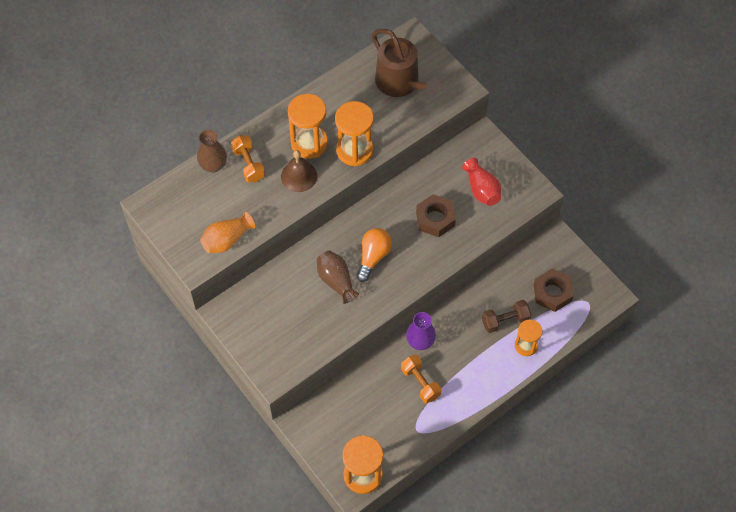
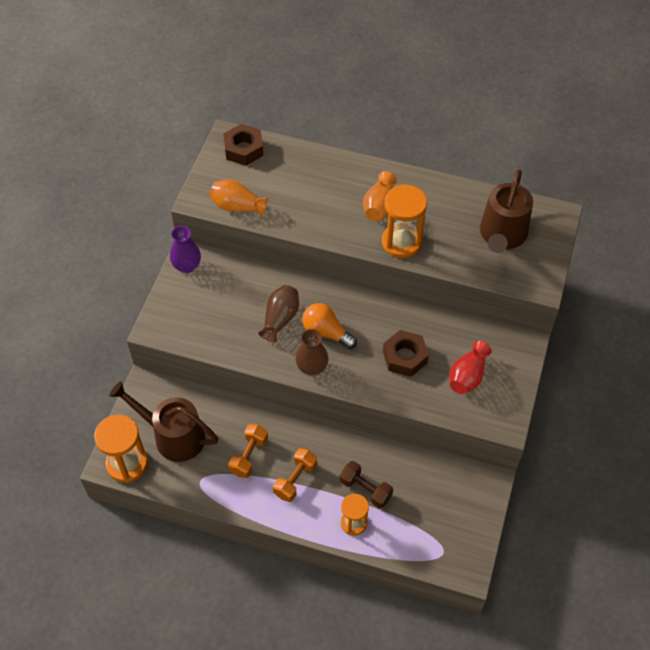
camera: 55 degrees right, 5 degrees down
brown vase [197,130,227,173] -> brown vase moved to [295,329,329,376]
orange dumbbell [231,135,265,182] -> orange dumbbell moved to [273,448,317,502]
brown bell [281,150,317,192] -> none
orange hourglass [288,94,328,159] -> orange vase [363,171,397,221]
orange light bulb [356,228,392,282] -> orange light bulb turned 135 degrees counterclockwise [302,303,357,349]
purple vase [406,312,436,350] -> purple vase moved to [170,226,201,273]
brown nut [534,269,574,312] -> brown nut moved to [223,124,263,166]
none -> brown watering can [109,381,218,462]

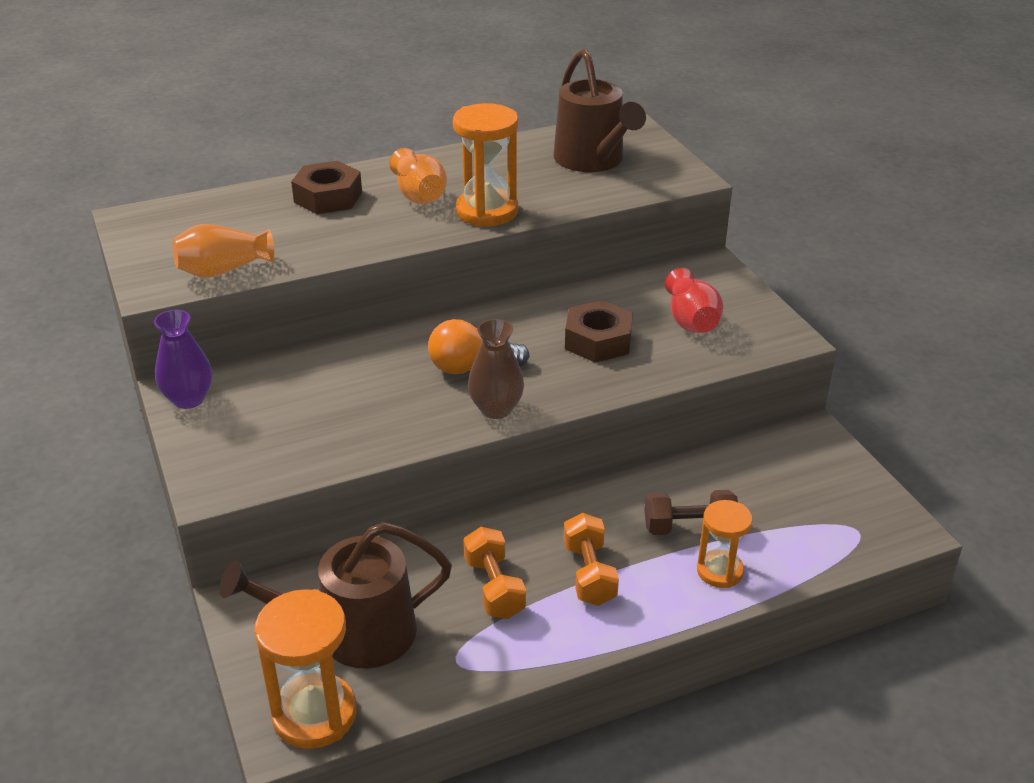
camera: 40 degrees left, 20 degrees down
brown nut [223,124,263,166] -> brown nut moved to [291,161,362,214]
brown vase [258,285,299,342] -> none

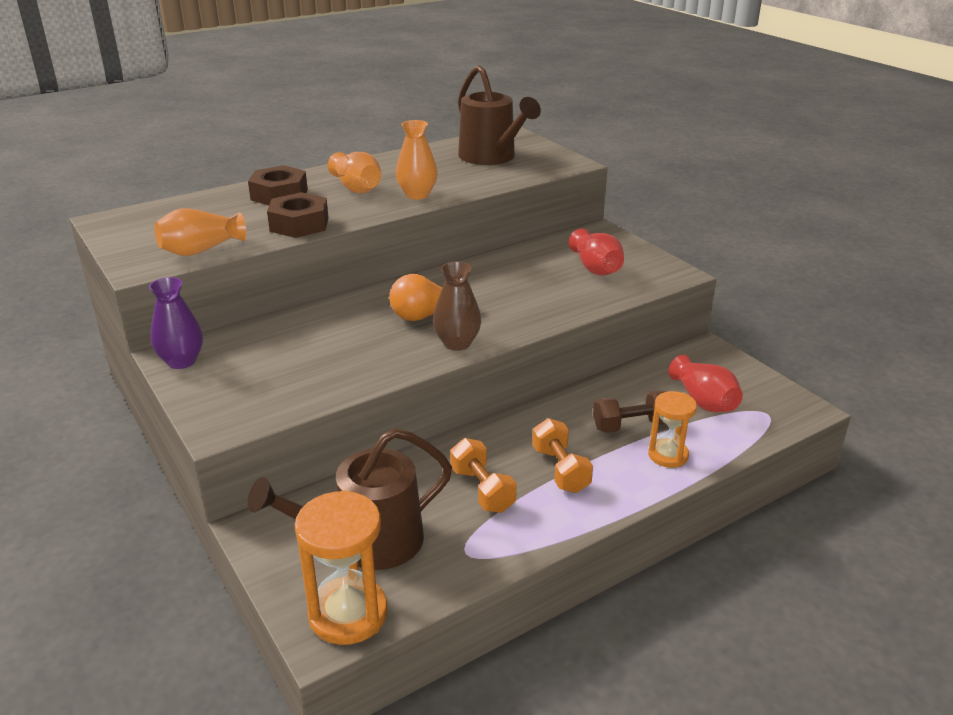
camera: 10 degrees left, 5 degrees down
orange hourglass [453,103,518,227] -> orange vase [396,120,437,200]
brown nut [565,300,633,363] -> brown nut moved to [267,192,329,238]
none -> red vase [668,355,743,412]

